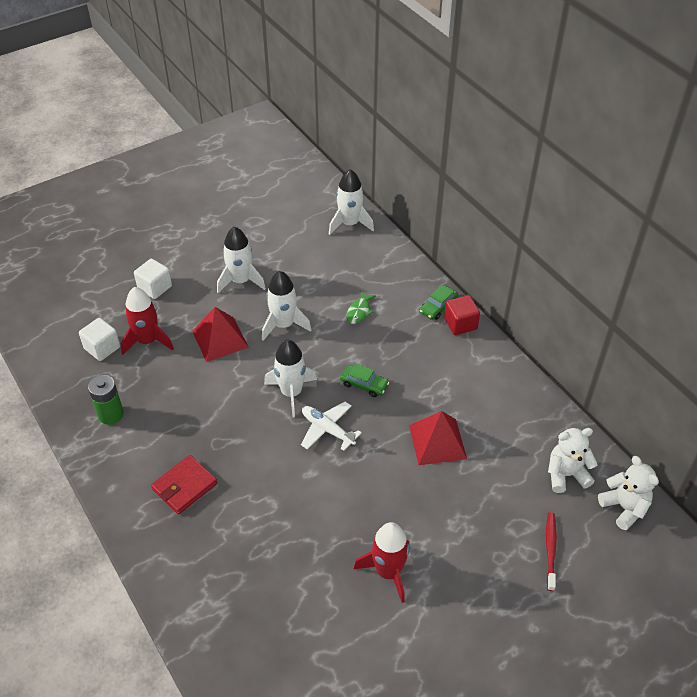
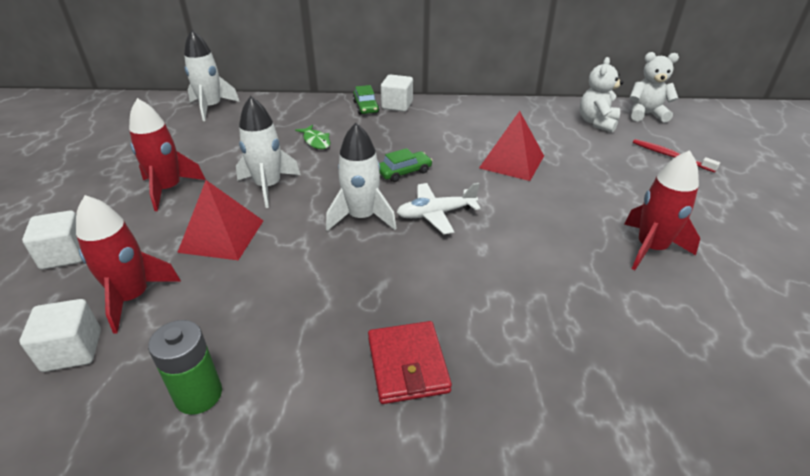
camera: 55 degrees left, 10 degrees down
white rocket [217,226,266,293] -> red rocket [129,98,206,211]
red cube [444,295,480,335] -> white cube [381,74,413,112]

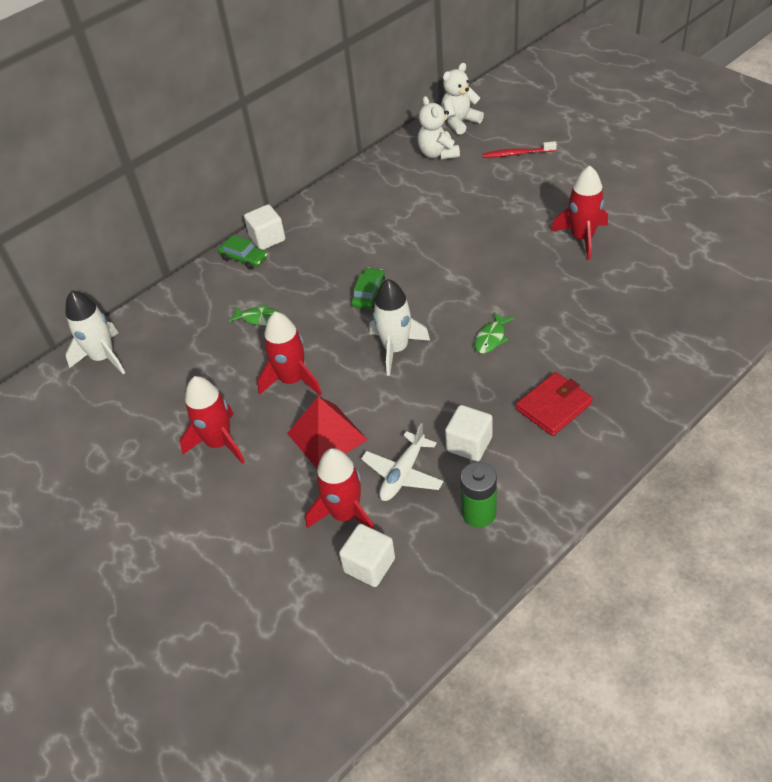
camera: 40 degrees left, 10 degrees up
white cube [22,210,82,270] -> white cube moved to [445,405,493,461]
white rocket [236,96,301,208] -> red rocket [257,312,322,395]
red wallet [368,321,452,404] -> red wallet turned 75 degrees counterclockwise [516,372,593,436]
white plane [396,183,481,234] -> white plane moved to [361,423,444,501]
red pyramid [479,111,544,181] -> none
none -> green fish [474,312,514,353]

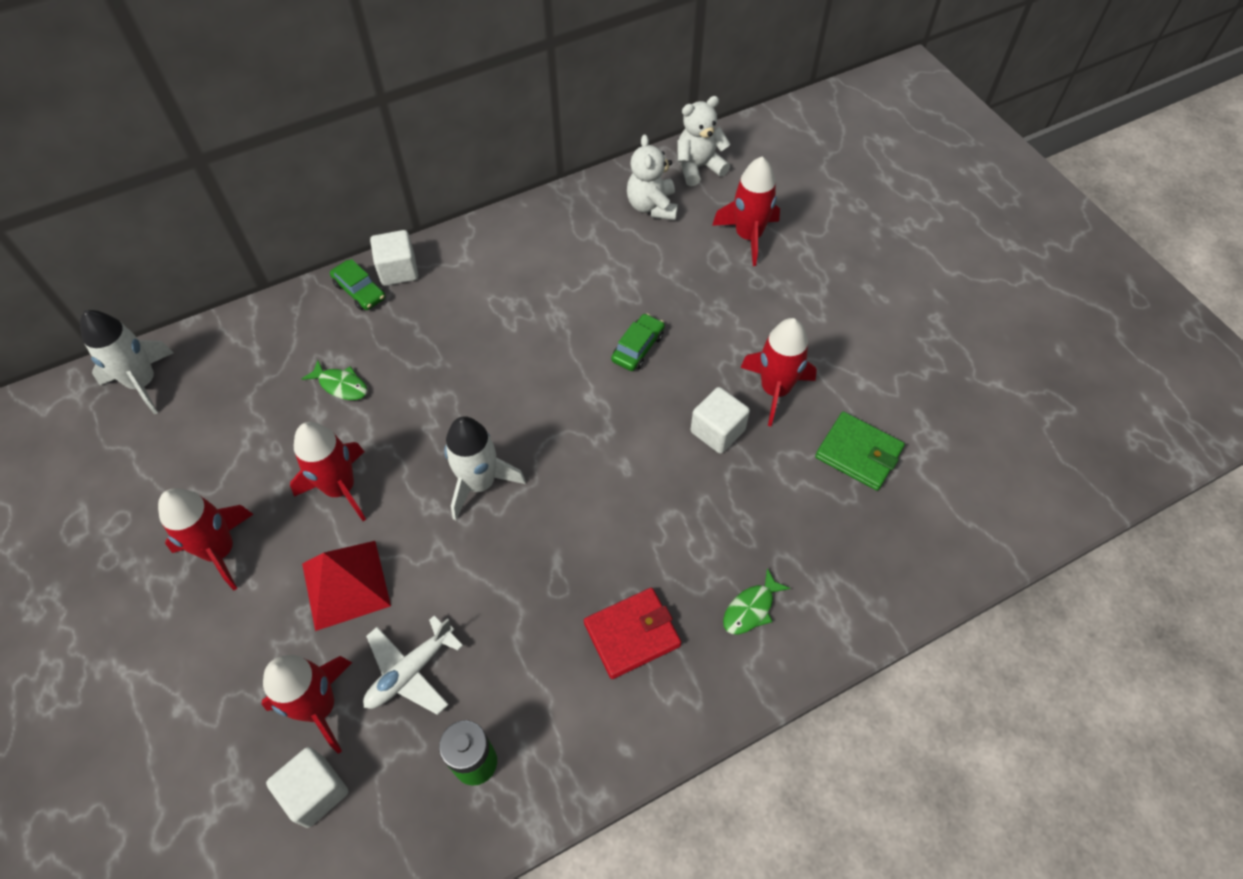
camera: 10 degrees right, 10 degrees up
green car [351,268,385,310] -> green car moved to [611,313,665,371]
white cube [445,405,493,461] -> white cube moved to [691,387,750,454]
green fish [474,312,514,353] -> green fish moved to [723,568,791,634]
red toothbrush [482,141,557,158] -> red rocket [712,156,780,266]
none -> green wallet [815,412,905,491]

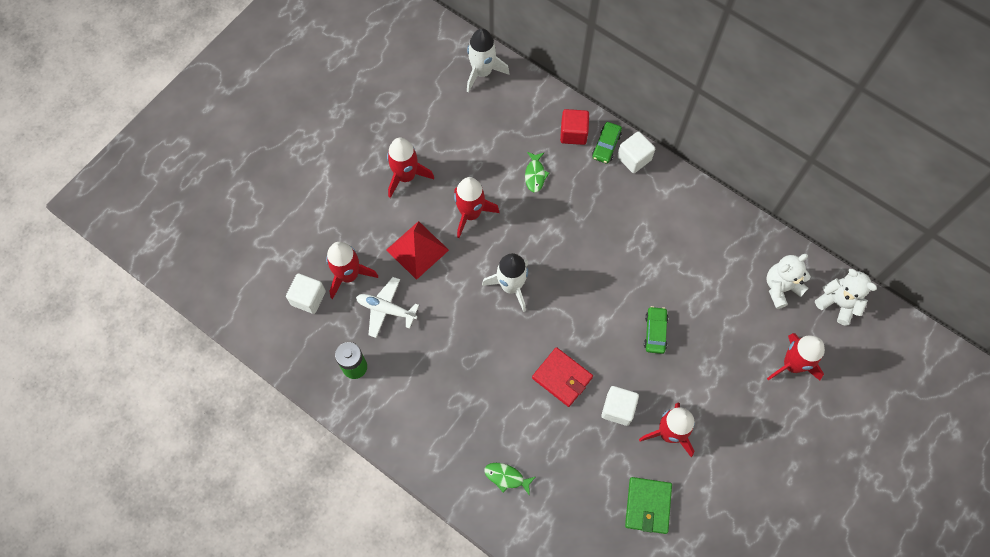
camera: 65 degrees right, 10 degrees up
red wallet [584,588,681,679] -> red wallet moved to [532,347,593,407]
green car [611,313,665,371] -> green car turned 90 degrees counterclockwise [644,306,668,354]
none -> red cube [560,109,589,145]

